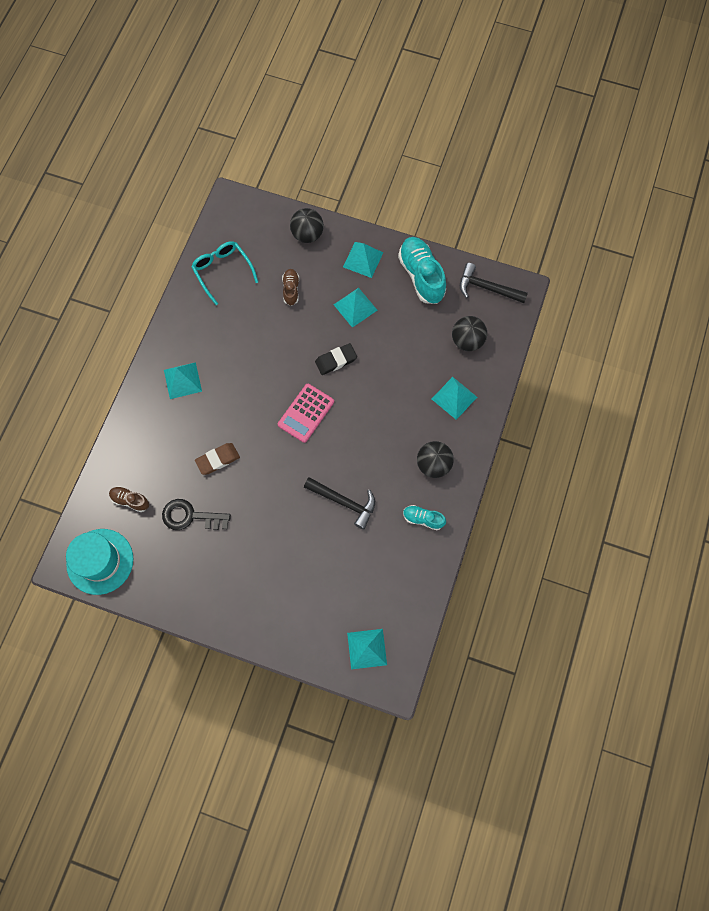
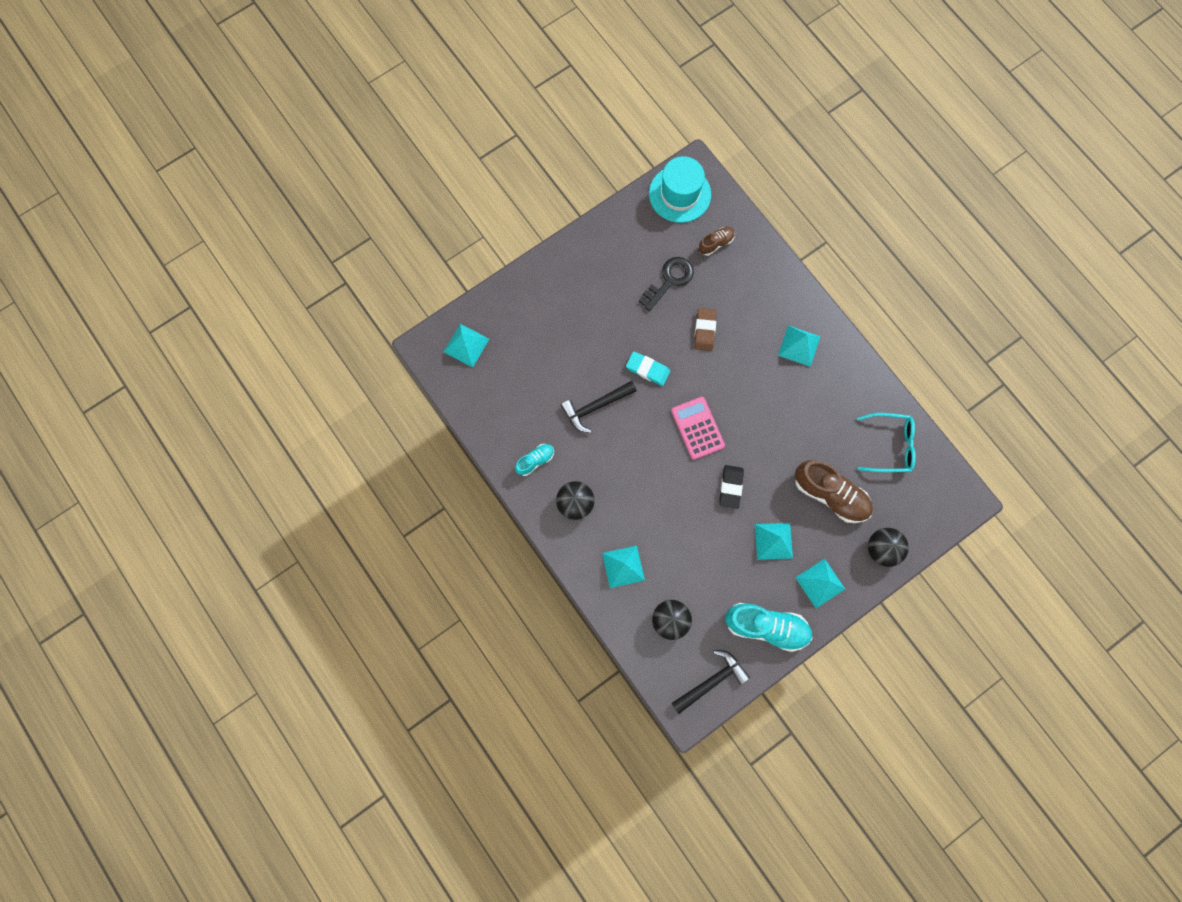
camera: 125 degrees right, 5 degrees up
brown shoe [282,269,299,306] -> brown shoe [795,460,873,523], size x1.91
none -> turquoise eraser [626,351,670,386]

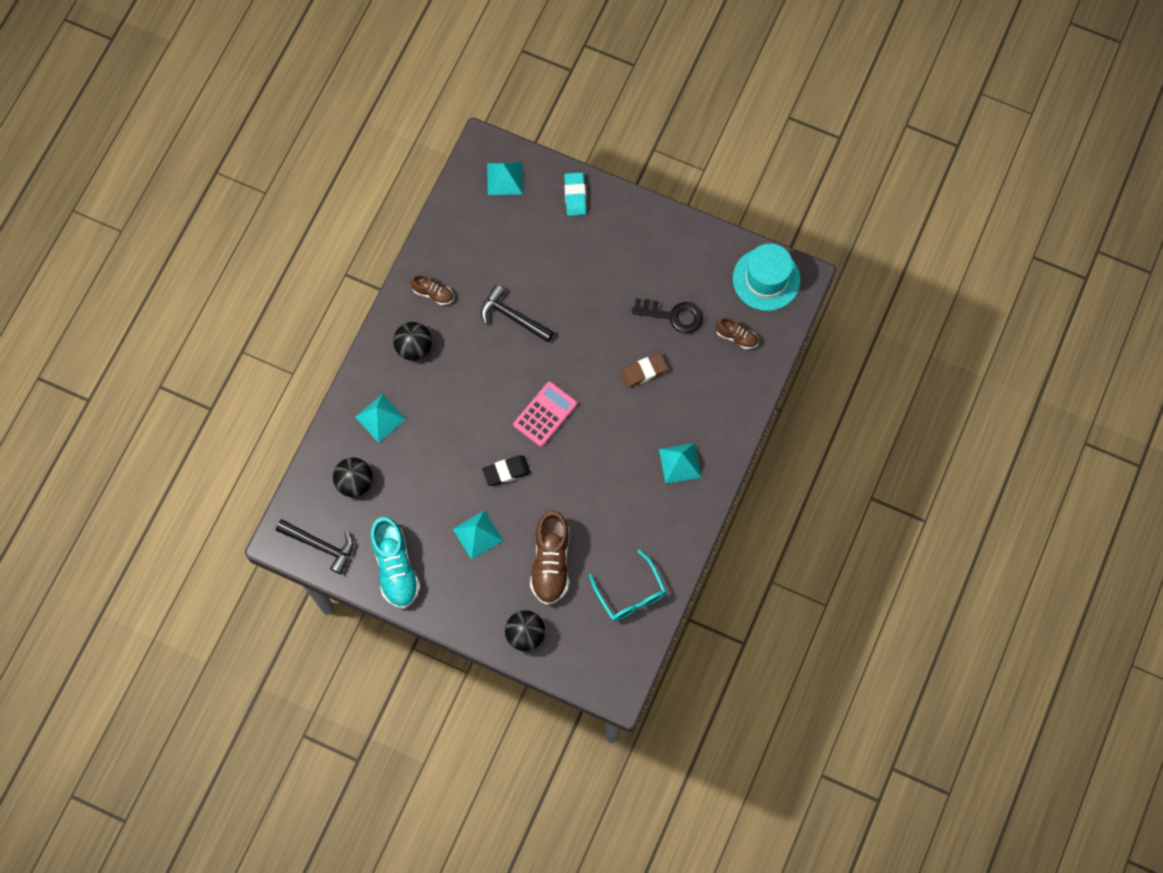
camera: 60 degrees right, 5 degrees down
turquoise shoe [515,444,554,476] -> brown shoe [411,275,454,305]
turquoise eraser [626,351,670,386] -> turquoise eraser moved to [564,172,586,216]
turquoise pyramid [796,559,845,608] -> none

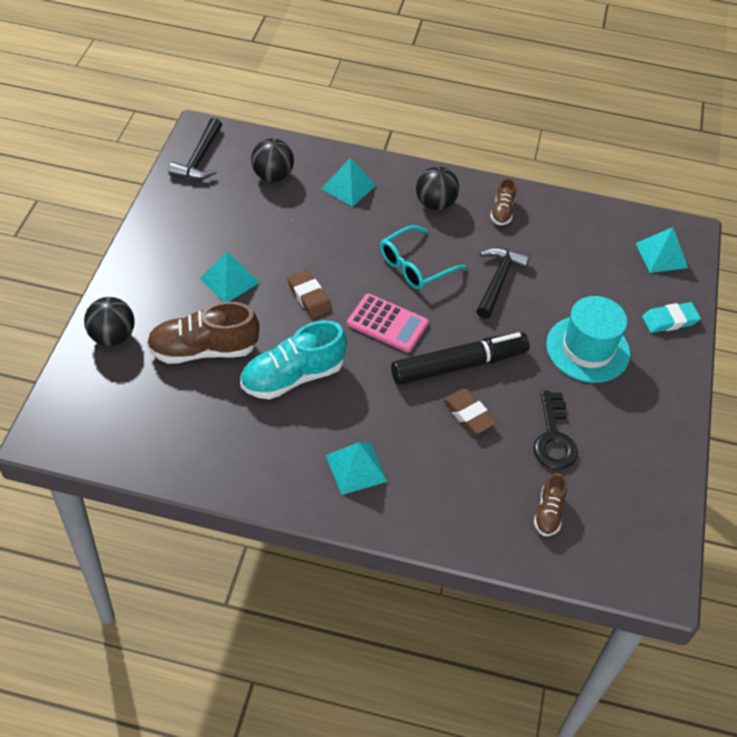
camera: 75 degrees right, 20 degrees down
turquoise shoe [370,517,420,609] -> turquoise shoe moved to [240,320,347,399]
black eraser [482,455,531,486] -> brown eraser [287,270,332,318]
turquoise glasses [589,550,666,621] -> turquoise glasses moved to [380,225,467,290]
turquoise hat [733,243,801,311] -> turquoise hat moved to [546,296,630,383]
none -> black marker [391,332,530,385]

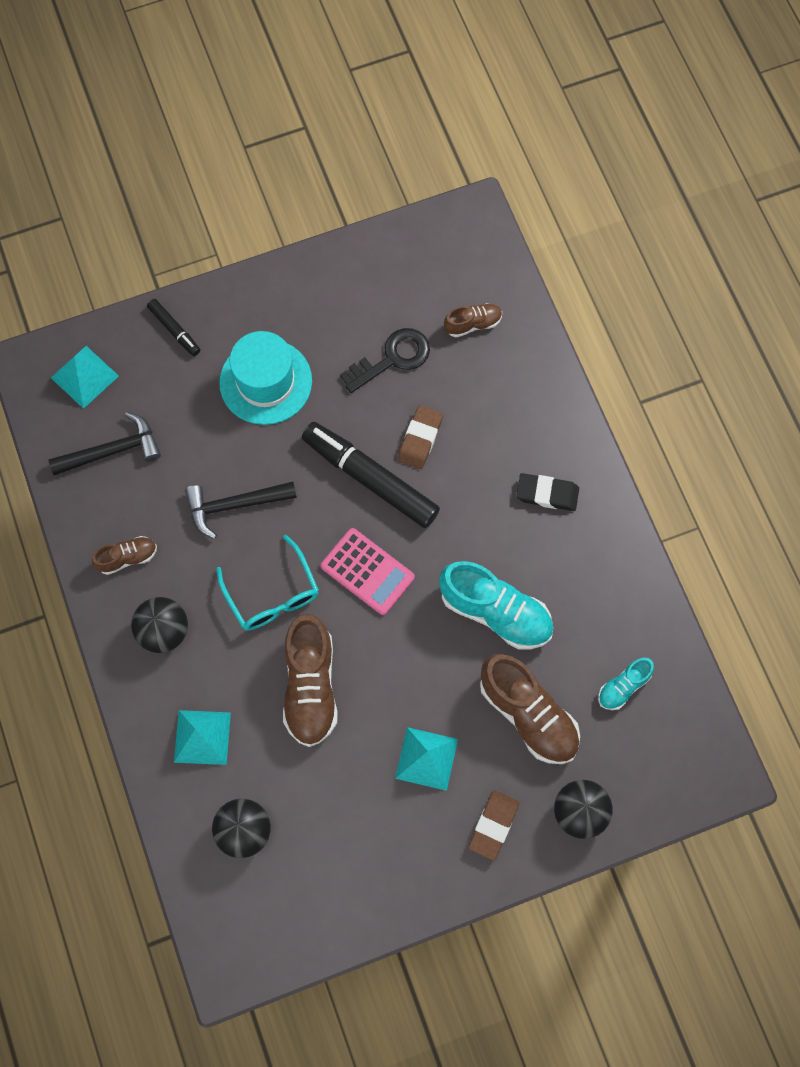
camera: 120 degrees left, 20 degrees up
black hammer [168,118,222,180] -> black hammer moved to [49,412,161,476]
brown eraser [287,270,332,318] -> brown eraser moved to [468,790,519,861]
turquoise pyramid [326,442,388,495] -> black eraser [516,473,579,511]
pink calculator [347,294,429,353] -> pink calculator turned 135 degrees clockwise [321,528,415,615]
turquoise glasses [380,225,467,290] -> turquoise glasses turned 45 degrees clockwise [216,535,319,630]
turquoise eraser [642,302,701,333] -> black marker [147,299,200,356]
none -> brown shoe [283,614,338,747]
none -> turquoise shoe [598,657,654,710]

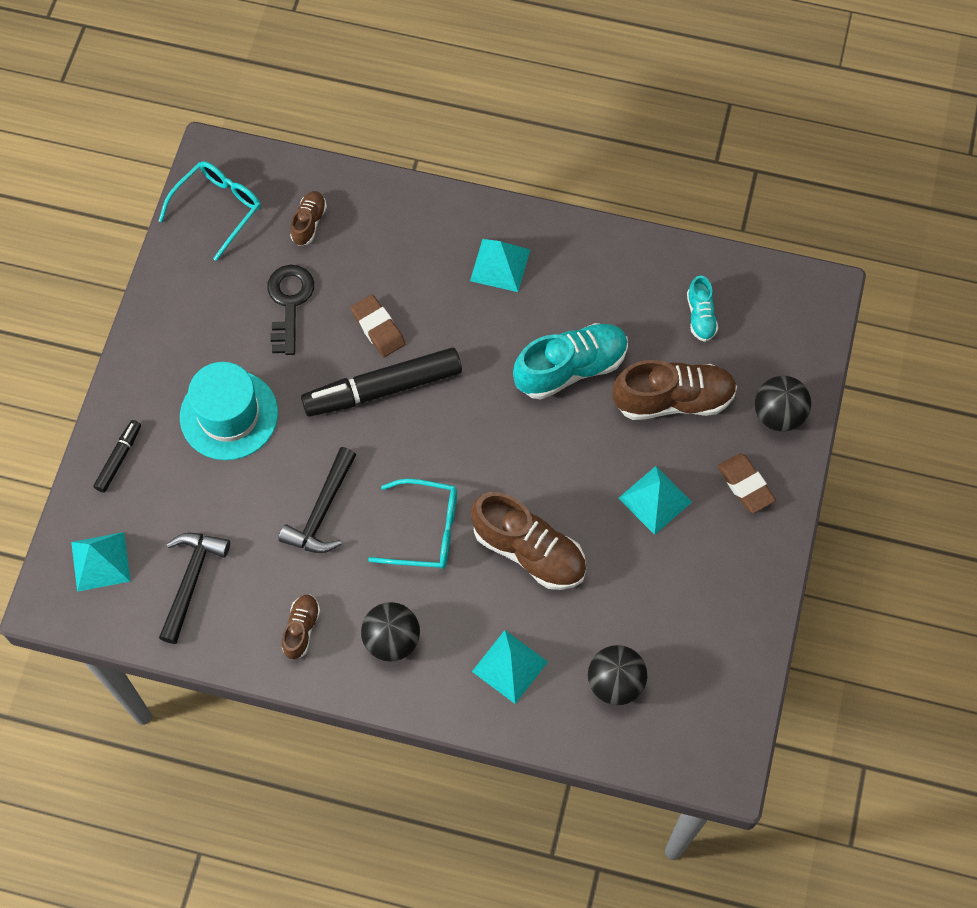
camera: 55 degrees left, 5 degrees down
black marker [147,299,200,356] -> black marker turned 60 degrees counterclockwise [93,420,141,493]
pink calculator [321,528,415,615] -> none
black eraser [516,473,579,511] -> turquoise pyramid [470,239,530,292]
none -> turquoise glasses [159,161,261,261]

